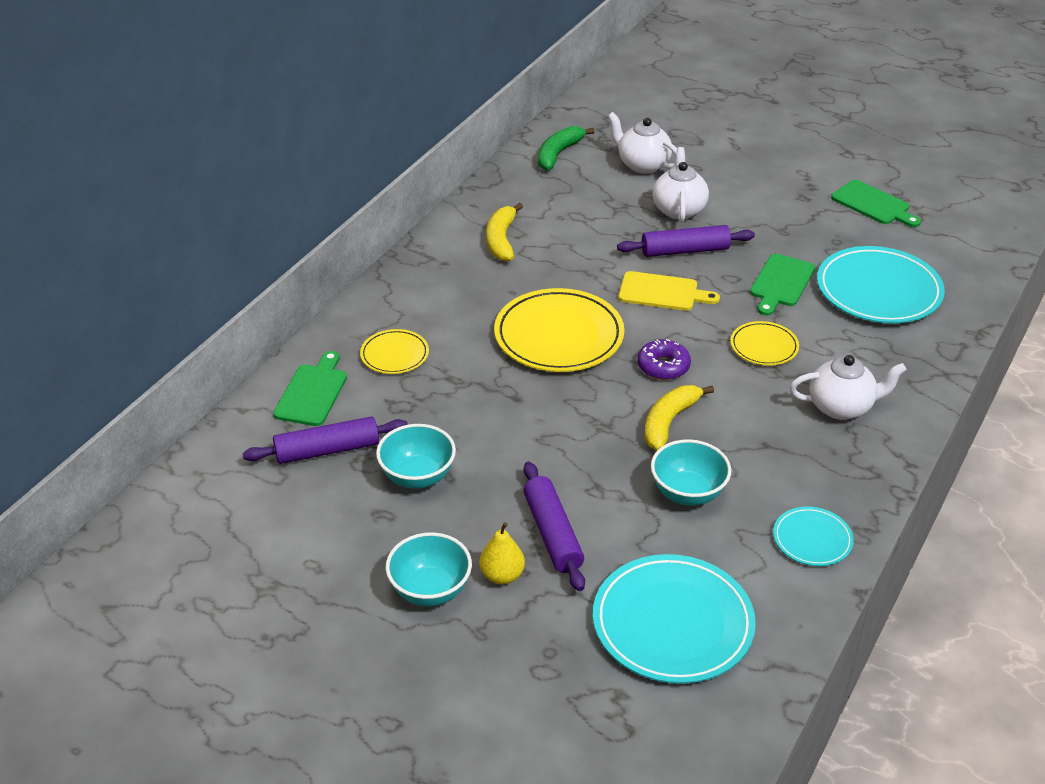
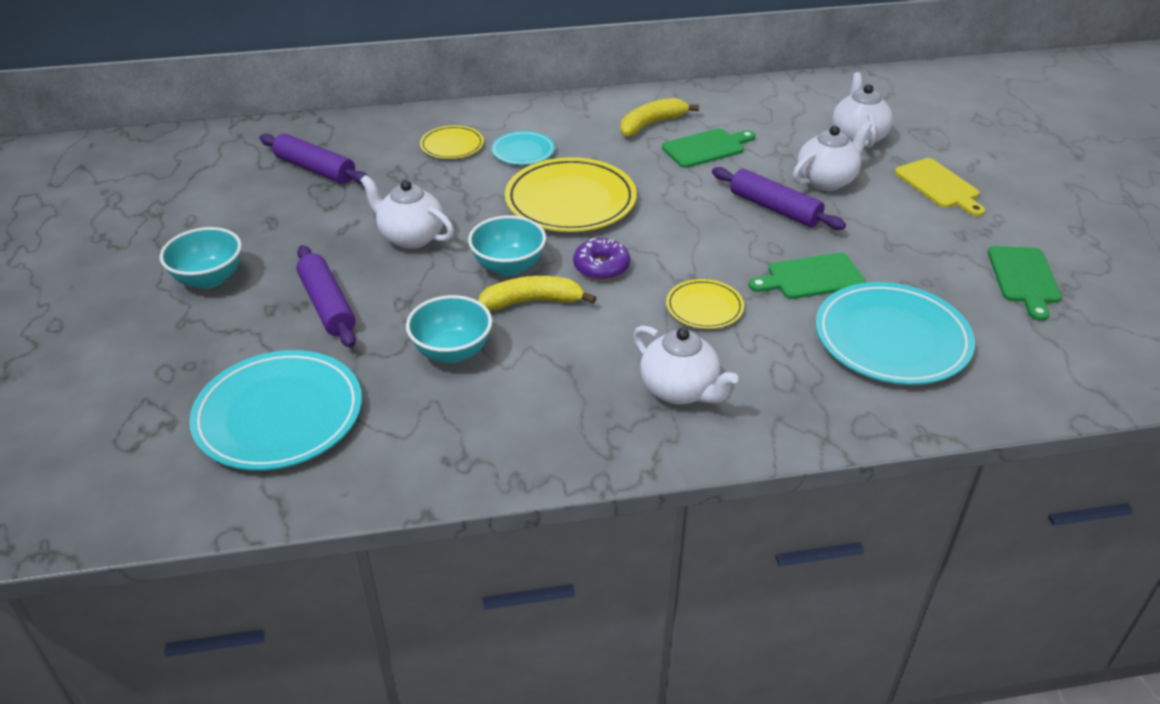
camera: 50 degrees right, 0 degrees up
green cutting board [273,351,347,426] -> green cutting board moved to [662,128,755,168]
turquoise bowl [376,424,456,489] -> turquoise bowl moved to [468,215,546,276]
yellow pear [479,522,525,584] -> none
purple rolling pin [523,462,585,591] -> purple rolling pin turned 60 degrees counterclockwise [296,245,356,348]
green banana [538,126,595,171] -> none
yellow cutting board [619,271,720,311] -> yellow cutting board moved to [895,158,985,216]
turquoise plate [773,507,854,566] -> turquoise plate moved to [491,131,555,165]
none -> white teapot [360,175,454,249]

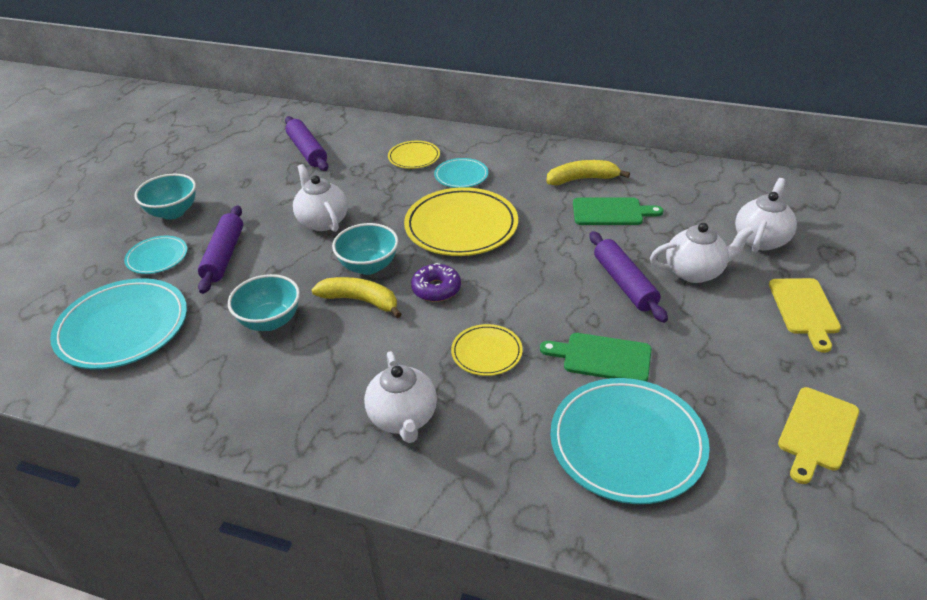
camera: 30 degrees right, 0 degrees up
green cutting board [988,246,1062,321] -> yellow cutting board [778,387,859,484]
none -> turquoise plate [124,236,188,274]

